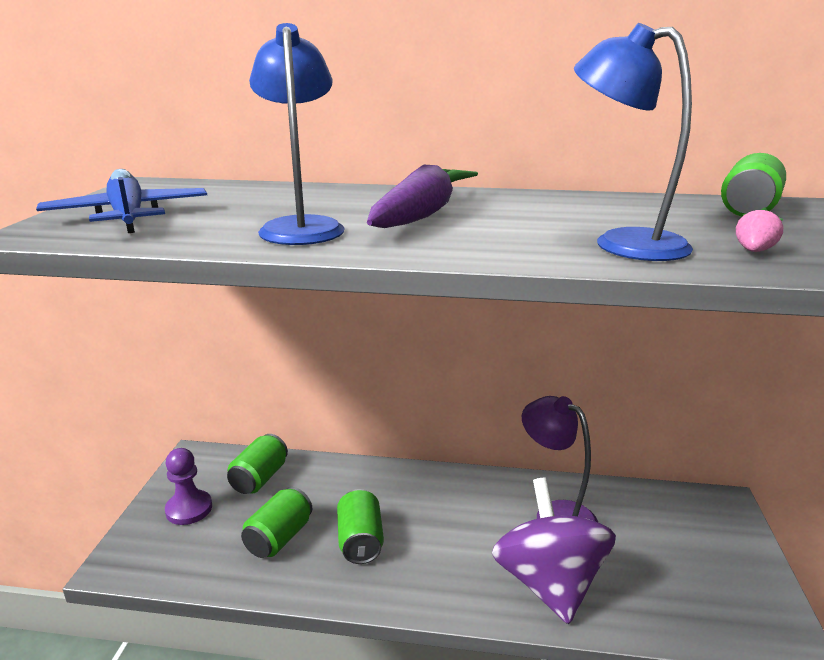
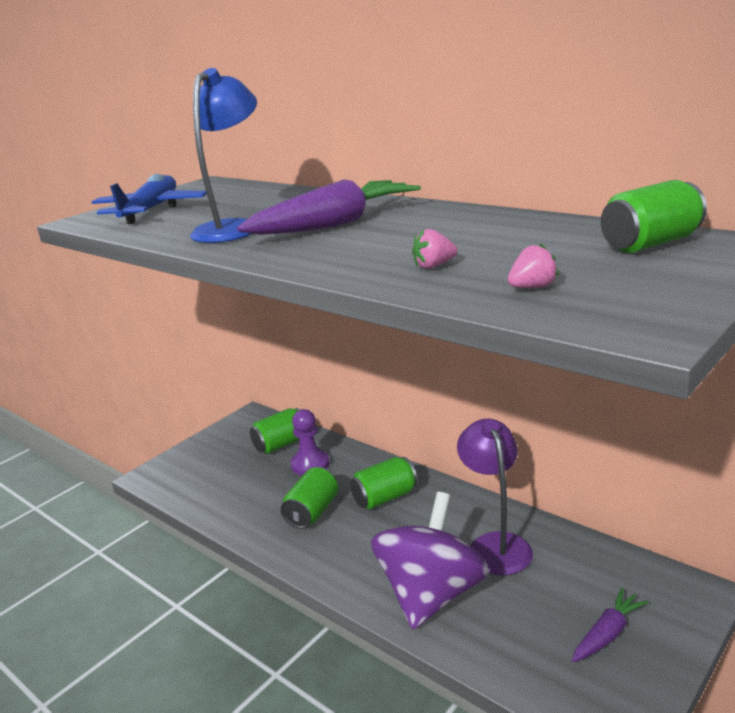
camera: 35 degrees right, 0 degrees up
purple pawn [165,448,212,525] -> purple pawn moved to [291,409,330,476]
green can [241,487,312,558] -> green can moved to [350,457,417,509]
blue lamp [574,23,693,261] -> pink strawberry [412,229,457,269]
none -> purple carrot [572,588,649,662]

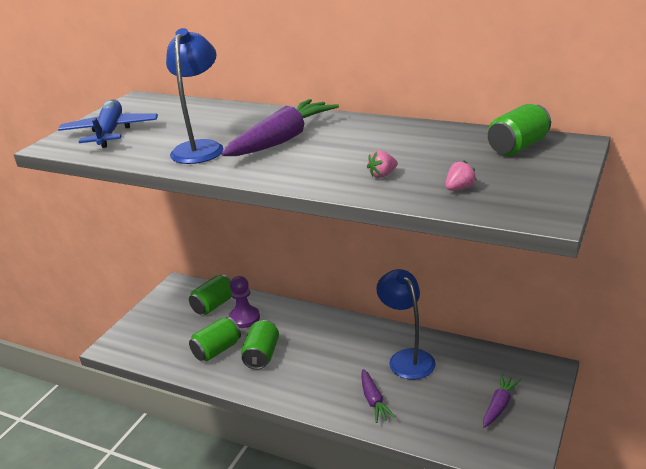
camera: 15 degrees left, 5 degrees up
green can [350,457,417,509] -> green can moved to [189,317,241,361]
purple spinning top [371,492,490,629] -> purple carrot [361,369,396,423]
purple lamp [457,419,533,575] -> blue lamp [376,269,436,380]

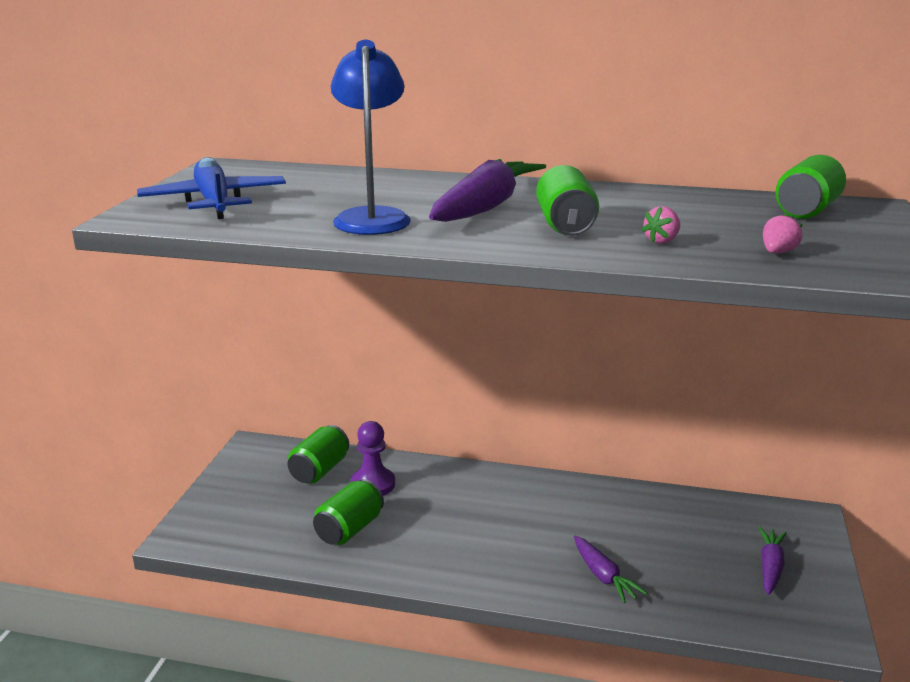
camera: 15 degrees left, 5 degrees down
green can [241,320,279,370] -> green can moved to [536,165,599,235]
blue lamp [376,269,436,380] -> none

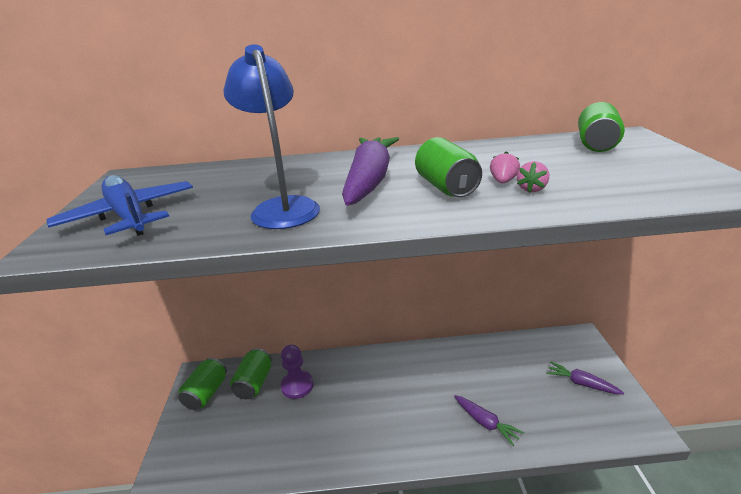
camera: 15 degrees left, 5 degrees up
green can [313,479,384,545] -> green can moved to [178,358,227,410]
purple carrot [759,527,787,595] -> purple carrot turned 60 degrees counterclockwise [546,362,624,394]
pink strawberry [763,213,802,253] -> pink strawberry moved to [490,151,520,183]

